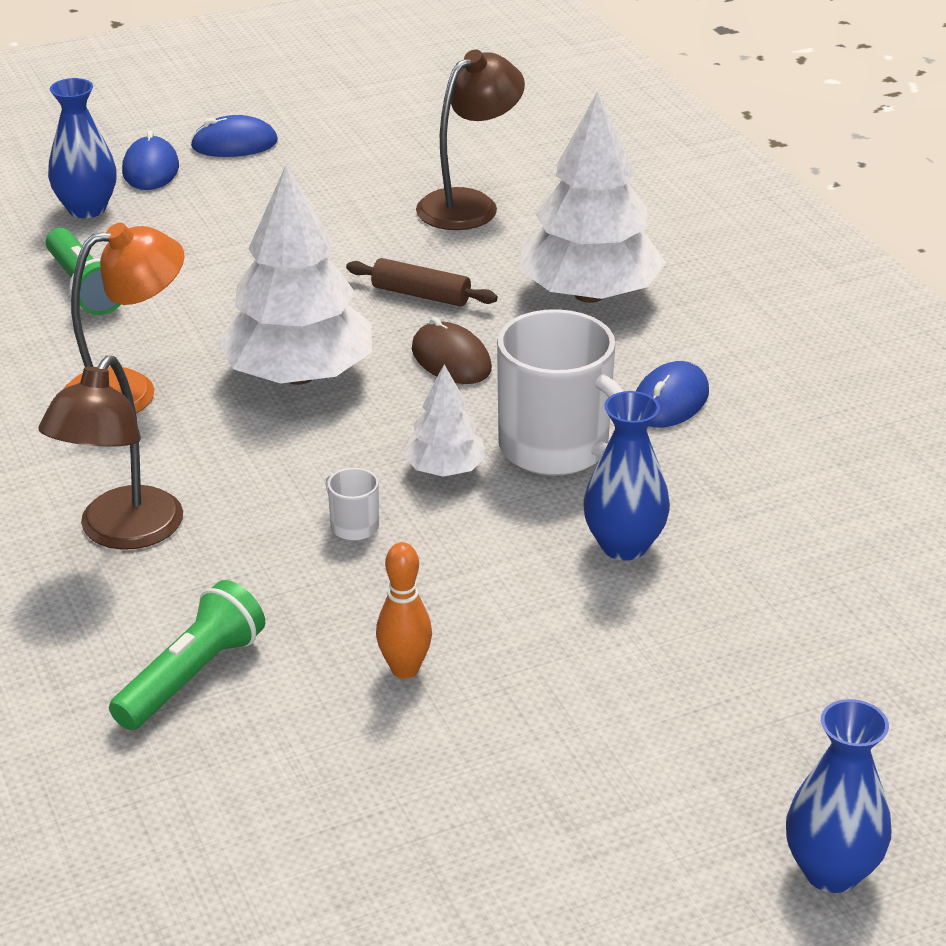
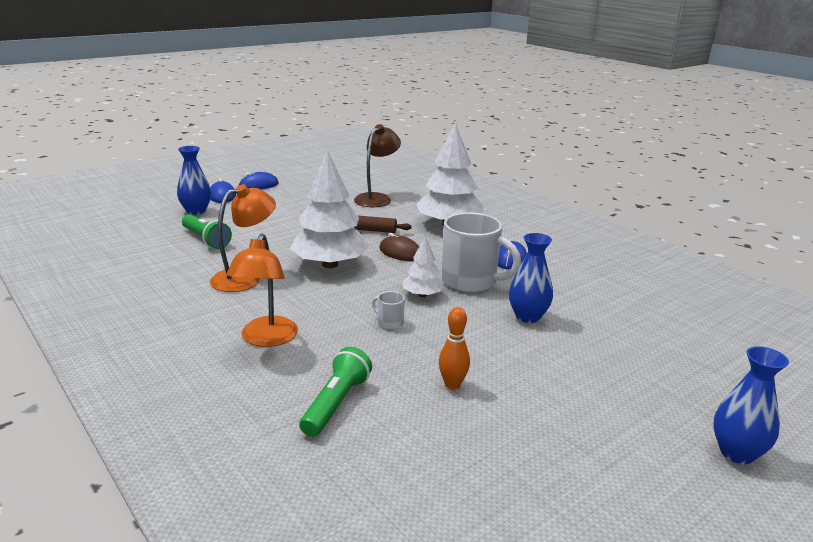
camera: 15 degrees left, 10 degrees down
brown lamp [38,355,183,550] -> orange lamp [226,234,298,347]

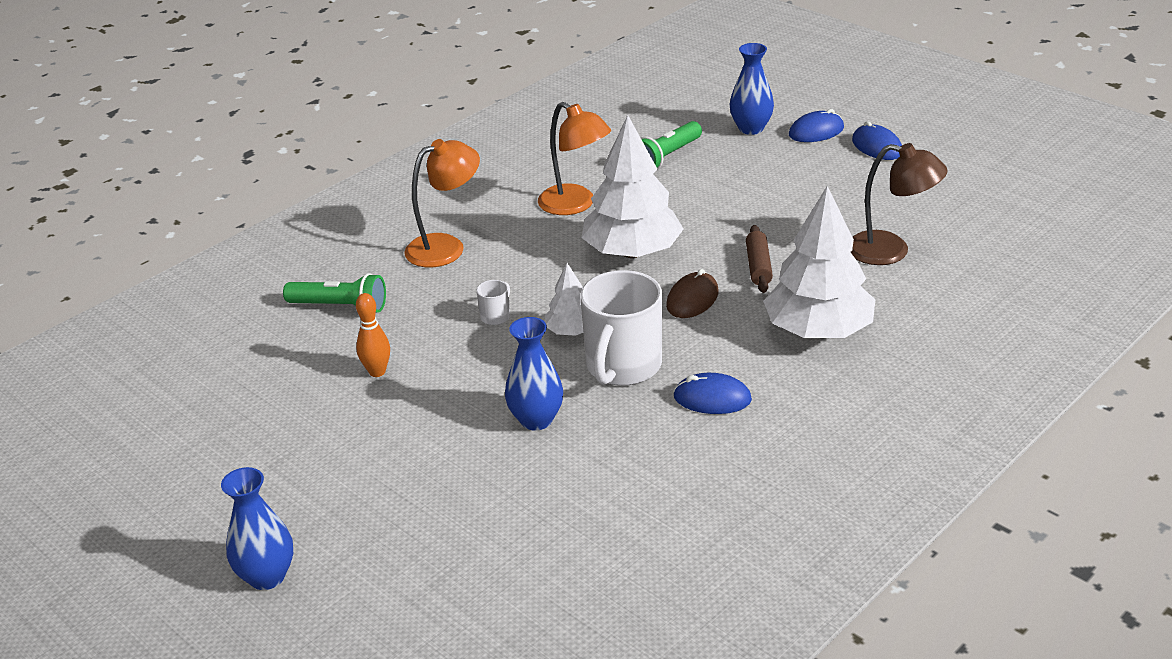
camera: 85 degrees right, 10 degrees up
orange lamp [226,234,298,347] -> orange lamp turned 150 degrees clockwise [404,139,480,267]

